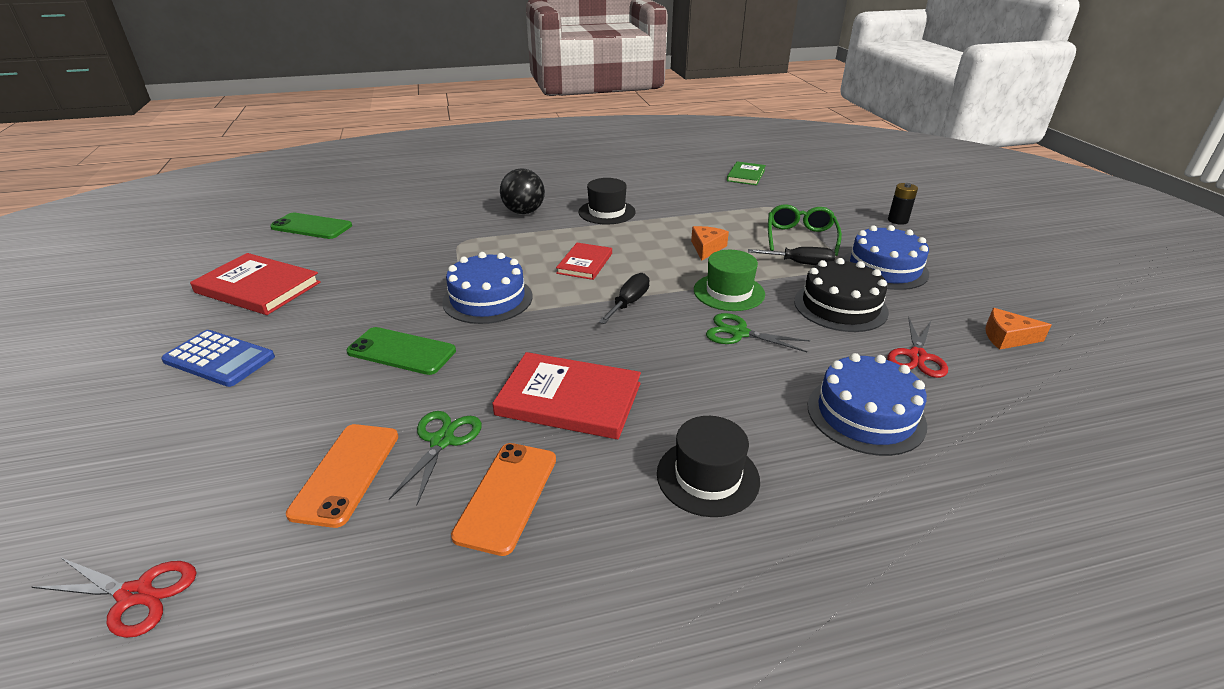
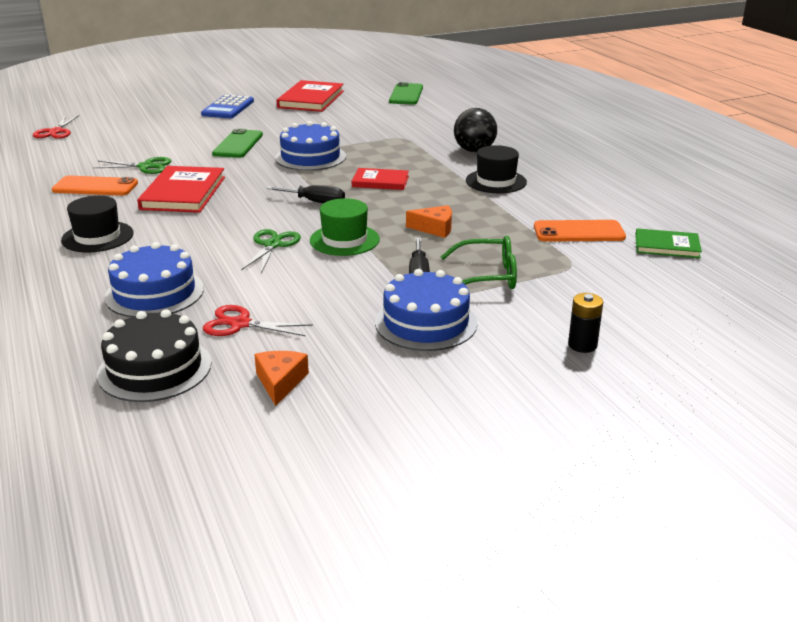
camera: 80 degrees right, 5 degrees down
orange phone [286,424,398,528] -> orange phone moved to [534,220,626,242]
black cake [794,258,889,332] -> black cake moved to [97,309,211,402]

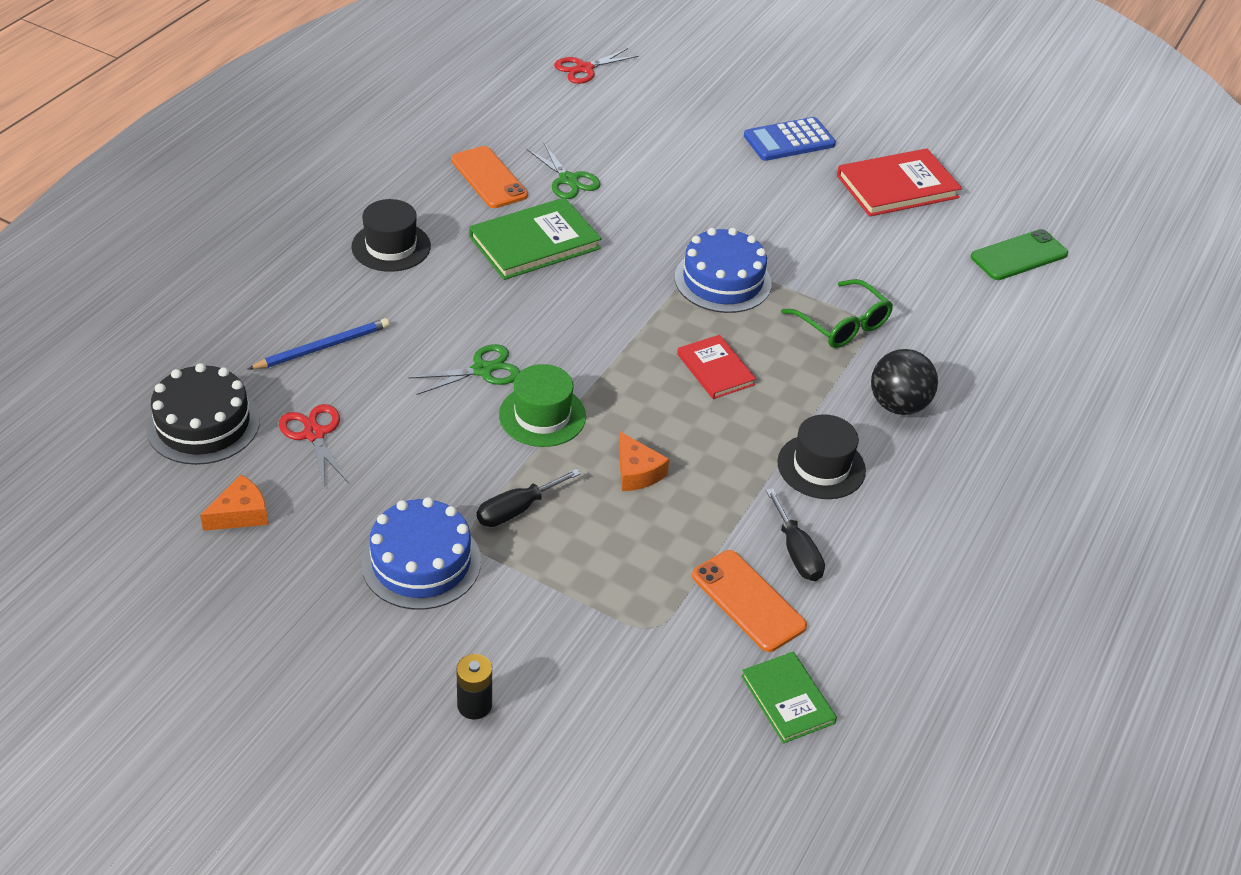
camera: 50 degrees right, 15 degrees up
blue cake [104,242,204,317] -> blue pencil [248,318,390,369]
red book [137,166,225,213] -> green book [469,197,601,280]
green phone [212,129,263,158] -> none
black screwdriver [267,185,345,203] -> black screwdriver moved to [766,488,825,581]
green glasses [440,236,517,289] -> green glasses moved to [781,279,893,348]

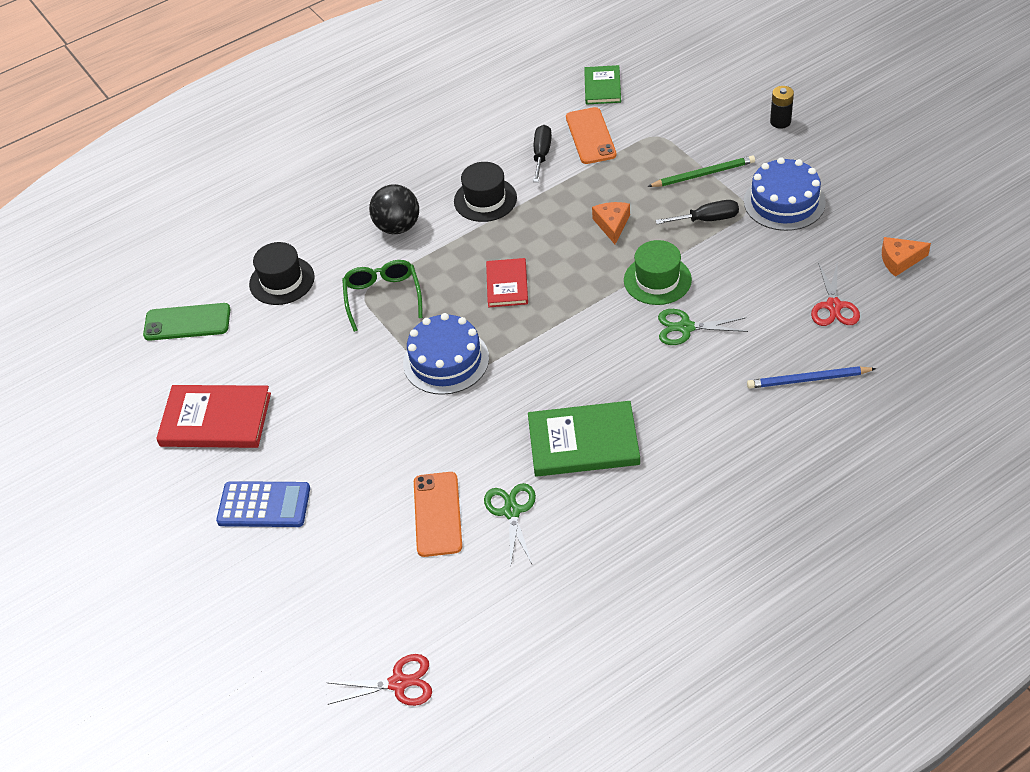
camera: 145 degrees left, 5 degrees up
black cake [146,363,260,465] -> none
black hat [351,199,431,272] -> black hat moved to [249,242,315,305]
orange phone [451,146,528,208] -> orange phone moved to [414,472,462,557]
none -> green pencil [647,156,755,187]

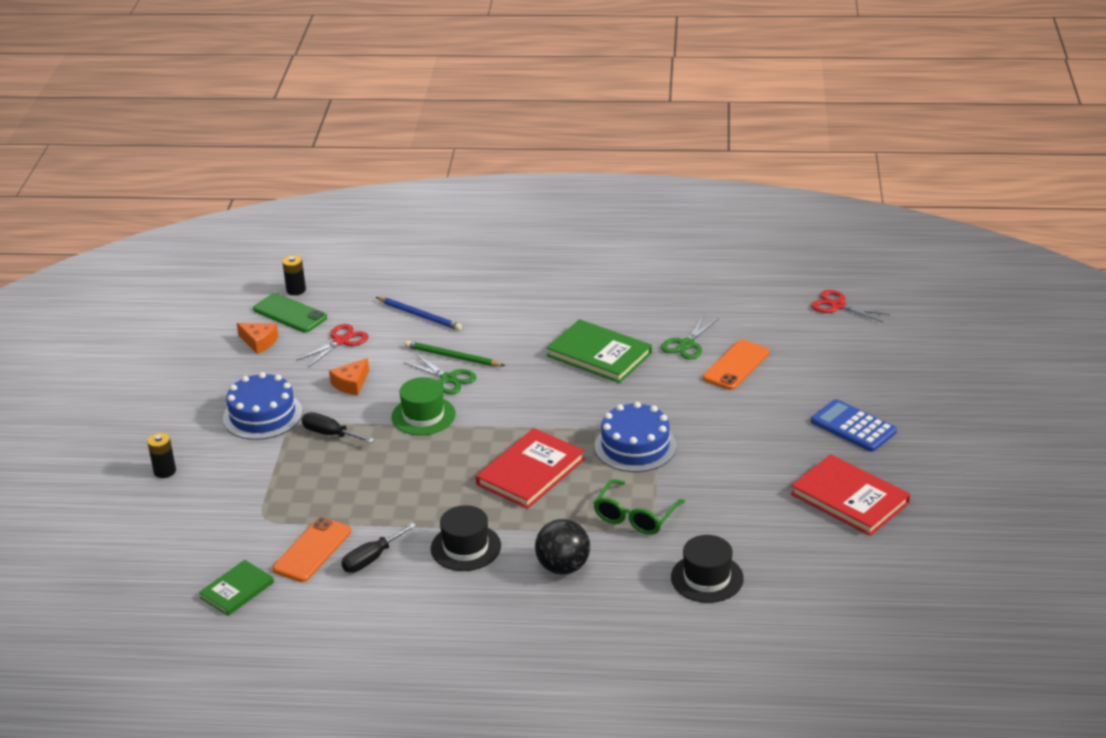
camera: 145 degrees left, 15 degrees down
green phone [143,303,230,341] -> green phone moved to [253,293,327,332]
red book [486,258,528,307] -> red book [476,428,585,509], size x1.65
orange cheese [592,202,630,244] -> orange cheese moved to [329,358,369,395]
green pencil [647,156,755,187] -> green pencil moved to [405,341,505,366]
none -> black battery [282,255,306,295]

